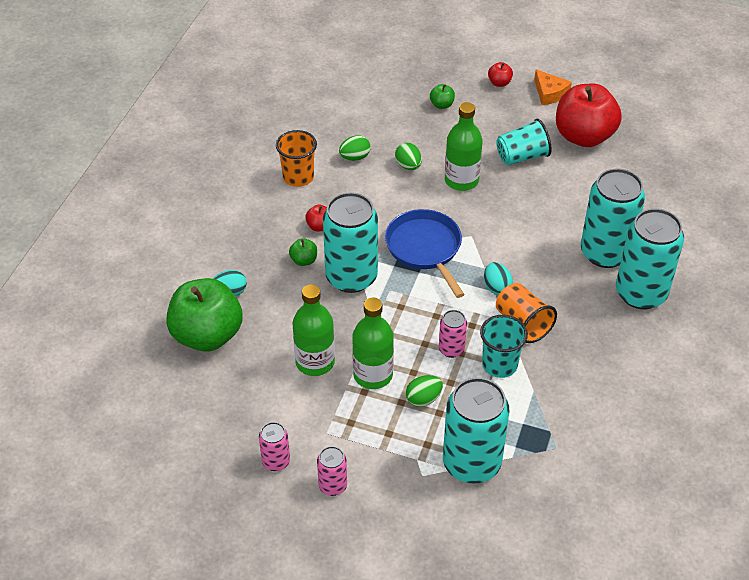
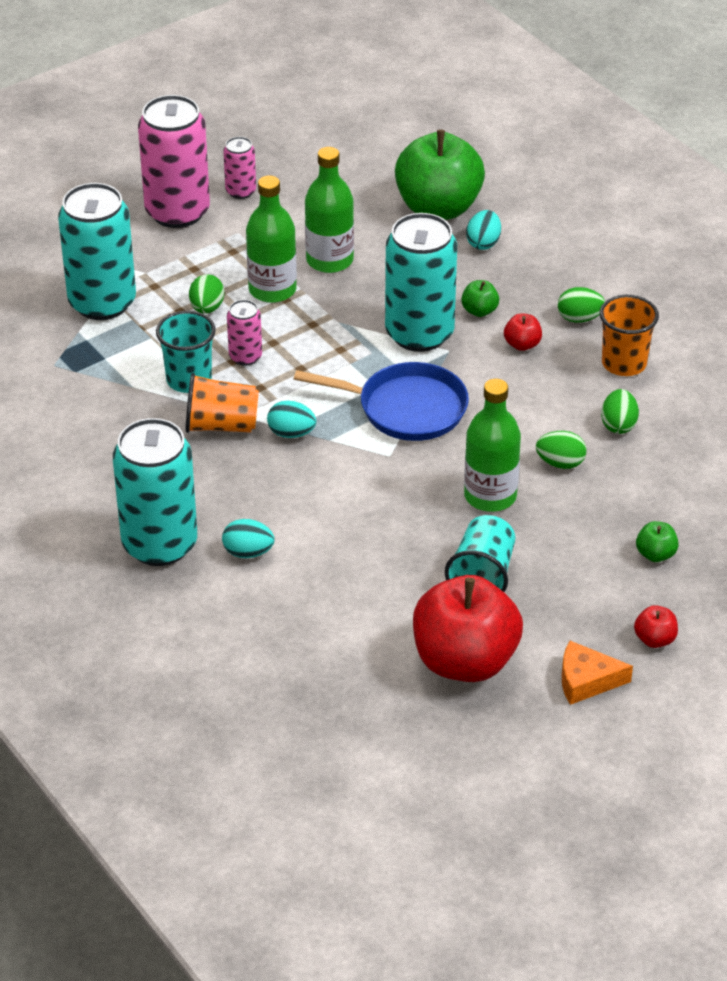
camera: 125 degrees right, 5 degrees down
pink can [317,446,347,496] -> pink can [138,95,210,228], size x2.09
turquoise can [581,168,645,268] -> turquoise egg [222,519,274,558]
none -> green egg [558,287,605,323]

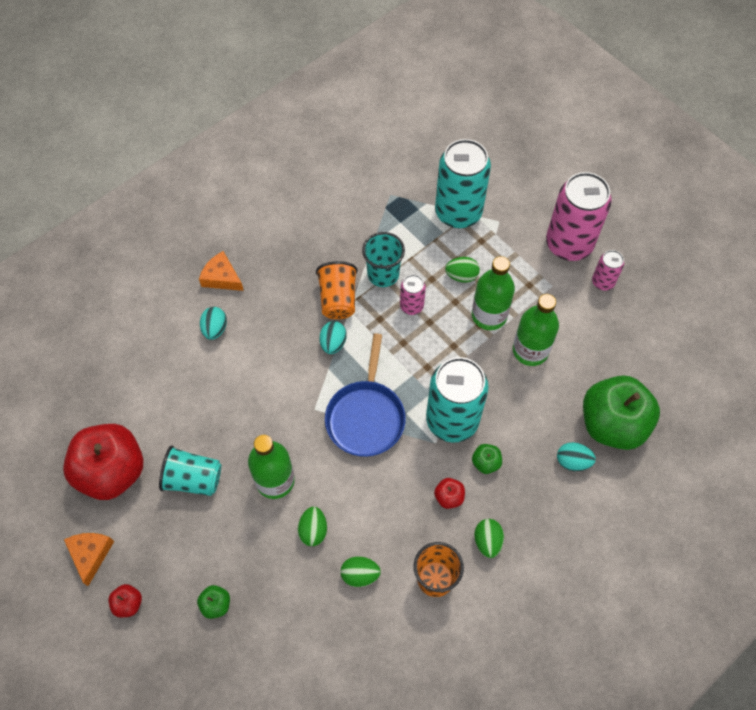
camera: 85 degrees right, 20 degrees up
turquoise can [113,418,197,566] -> orange cheese [199,251,244,291]

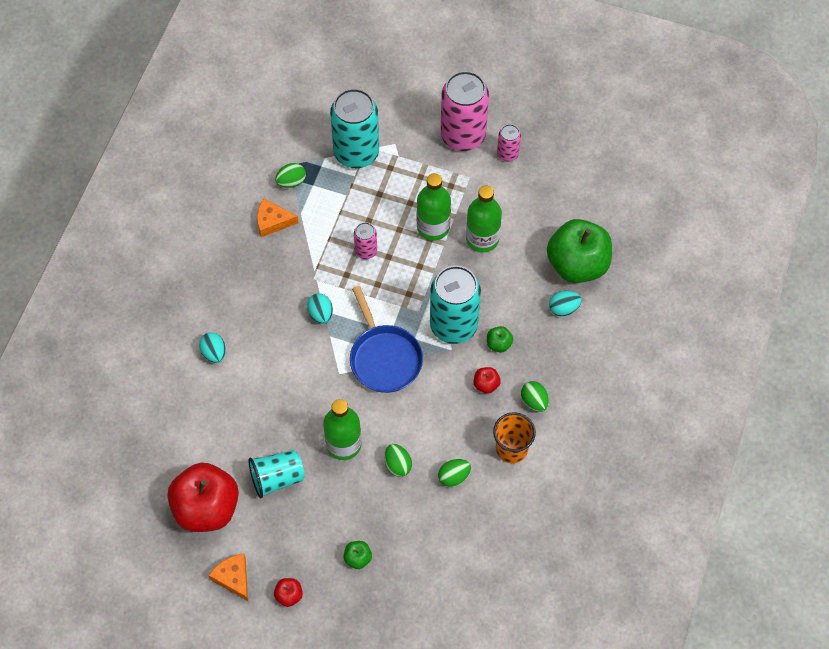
camera: 30 degrees left, 0 degrees up
orange cheese [199,251,244,291] -> orange cheese moved to [257,198,298,237]
orange cup [316,261,358,319] -> none
turquoise cup [362,232,405,287] -> none
green egg [445,257,480,283] -> green egg moved to [275,163,306,188]

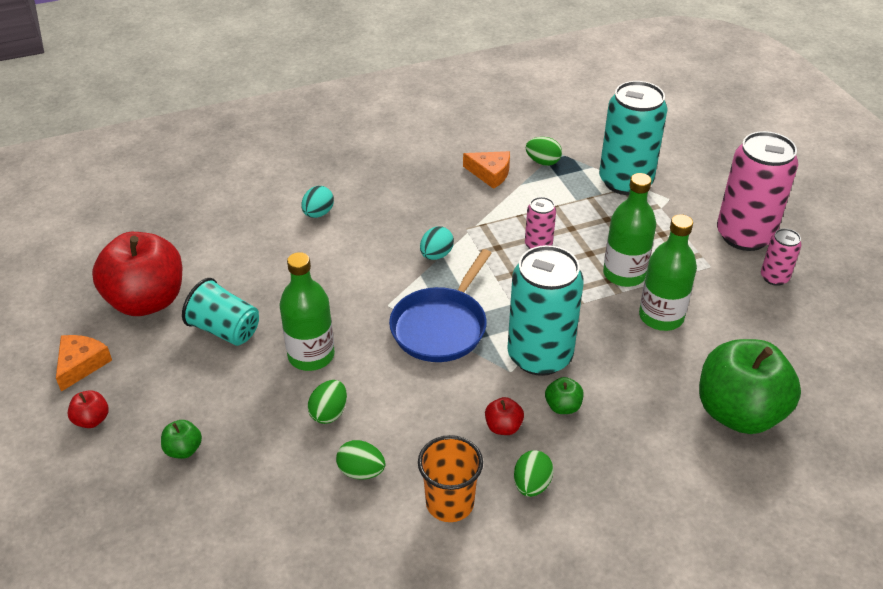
camera: 50 degrees right, 20 degrees down
orange cheese [257,198,298,237] -> orange cheese turned 150 degrees clockwise [463,151,510,189]
turquoise egg [549,291,582,316] -> none

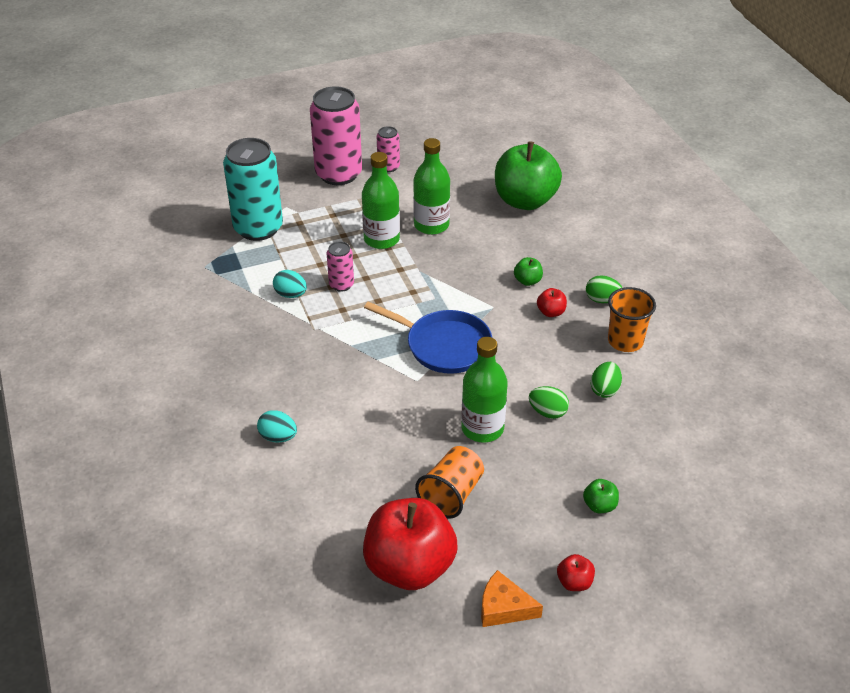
camera: 90 degrees left, 0 degrees up
turquoise cup [182,278,259,346] -> orange cup [415,446,484,519]
turquoise egg [420,226,454,260] -> turquoise egg moved to [273,270,307,298]
orange cheese [463,151,510,189] -> none
turquoise can [507,245,584,376] -> none
green egg [526,137,562,166] -> none

